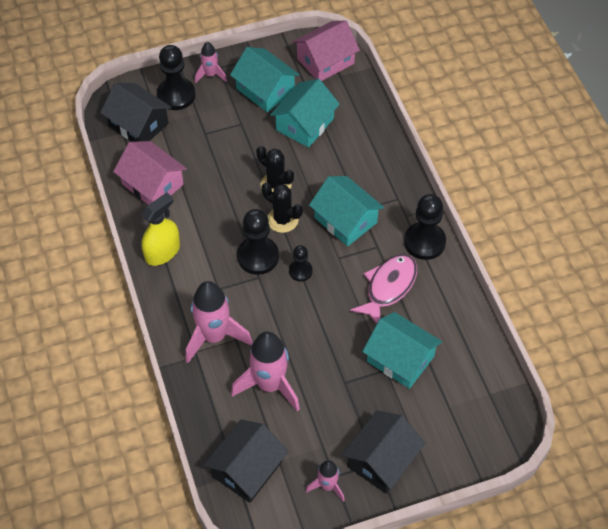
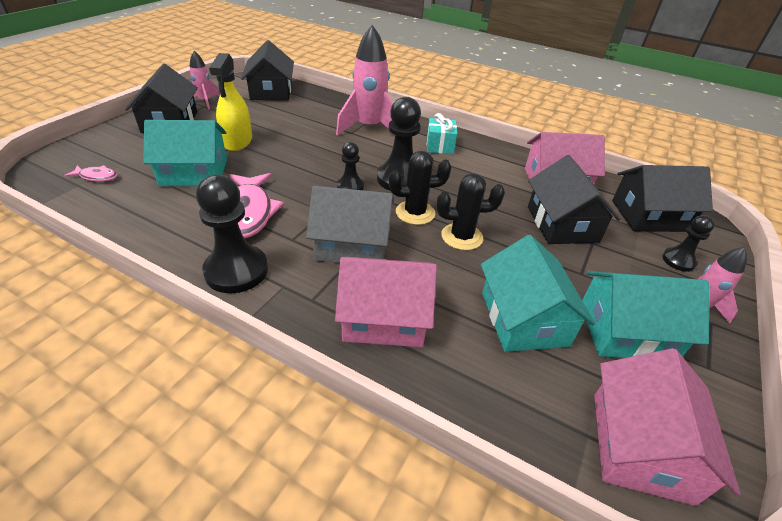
camera: 135 degrees right, 15 degrees down
yellow spray bottle [142,192,180,266] -> yellow spray bottle moved to [209,53,252,151]
black pawn [157,45,196,110] -> black pawn [662,215,715,272], size x0.56
pink rocket [231,332,300,412] -> none
turquoise house [309,176,384,246] -> grey house [306,186,394,263]
none -> pink fish [64,165,118,182]
none -> pink house [335,257,437,347]
none -> turquoise gift [427,113,457,154]
none -> black house [528,155,620,244]

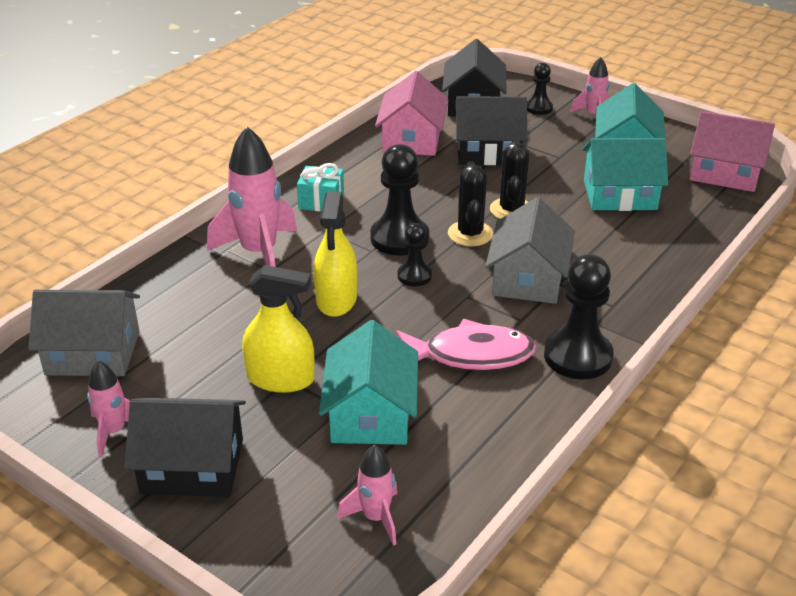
camera: 80 degrees left, 5 degrees down
pink fish [64,165,118,182] -> pink rocket [337,445,397,546]
black house [241,40,294,101] -> grey house [28,290,140,376]
pink house [335,257,437,347] -> none
none -> yellow spray bottle [314,191,357,317]

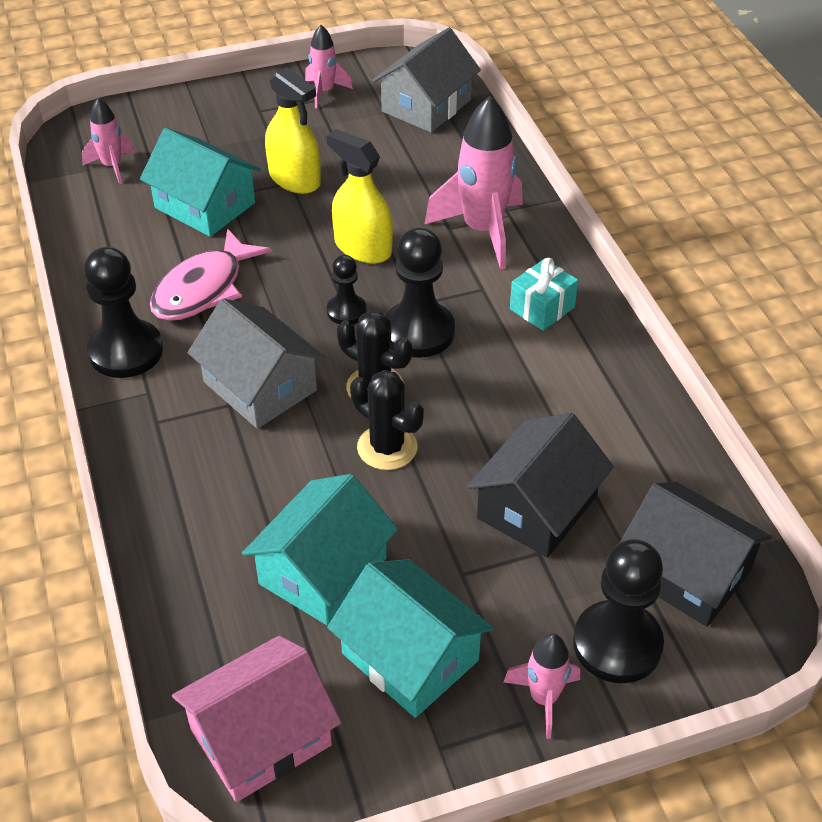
camera: 125 degrees right, 10 degrees up
black house [125,398,246,497] -> none
yellow spray bottle [242,265,314,393] -> yellow spray bottle turned 90 degrees counterclockwise [265,67,321,194]
pink house [375,71,448,156] -> none
black pawn [527,63,553,115] -> black pawn [573,539,664,683], size x1.79

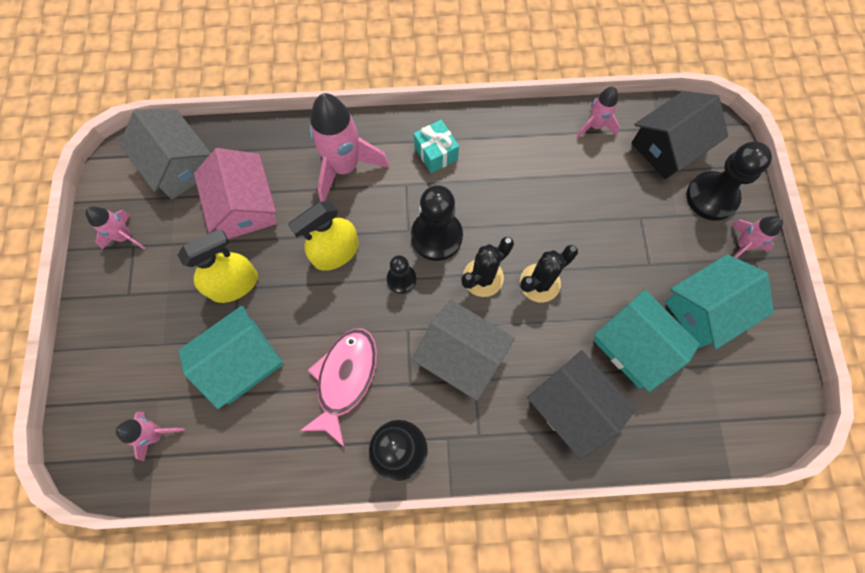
camera: 75 degrees left, 25 degrees up
pink fish [150,229,272,321] -> pink fish turned 120 degrees counterclockwise [300,328,377,447]
pink house [172,636,341,802] -> pink house moved to [194,148,277,239]
grey house [188,298,325,429] -> grey house turned 60 degrees clockwise [412,300,515,401]
black house [467,413,614,558] -> black house moved to [527,350,636,460]
none -> pink rocket [576,87,620,138]

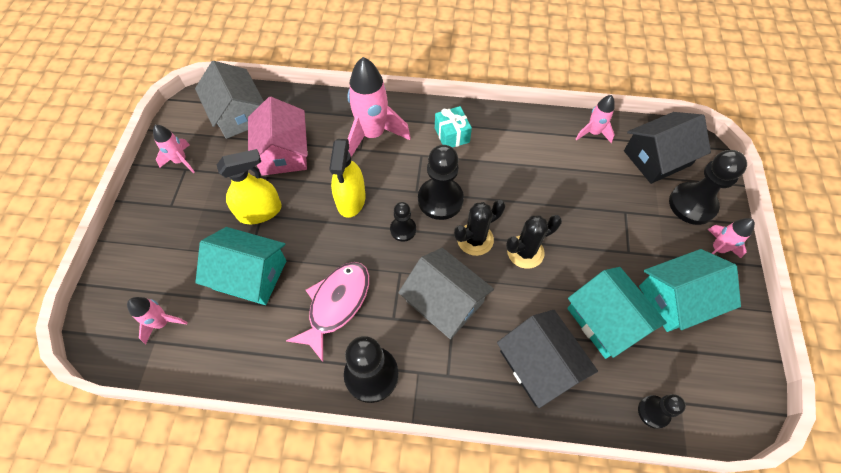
camera: 10 degrees right, 10 degrees down
turquoise house [178,305,284,409] -> turquoise house turned 45 degrees clockwise [195,227,287,305]
yellow spray bottle [288,201,359,271] -> yellow spray bottle turned 60 degrees counterclockwise [329,139,366,218]
none -> black pawn [638,394,686,429]

